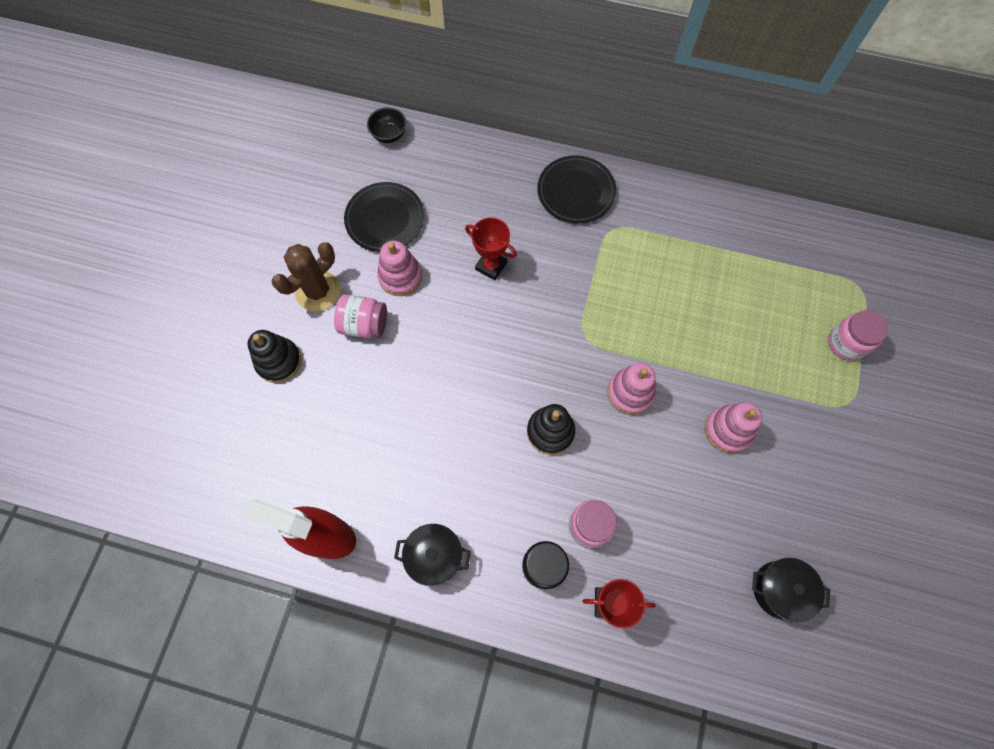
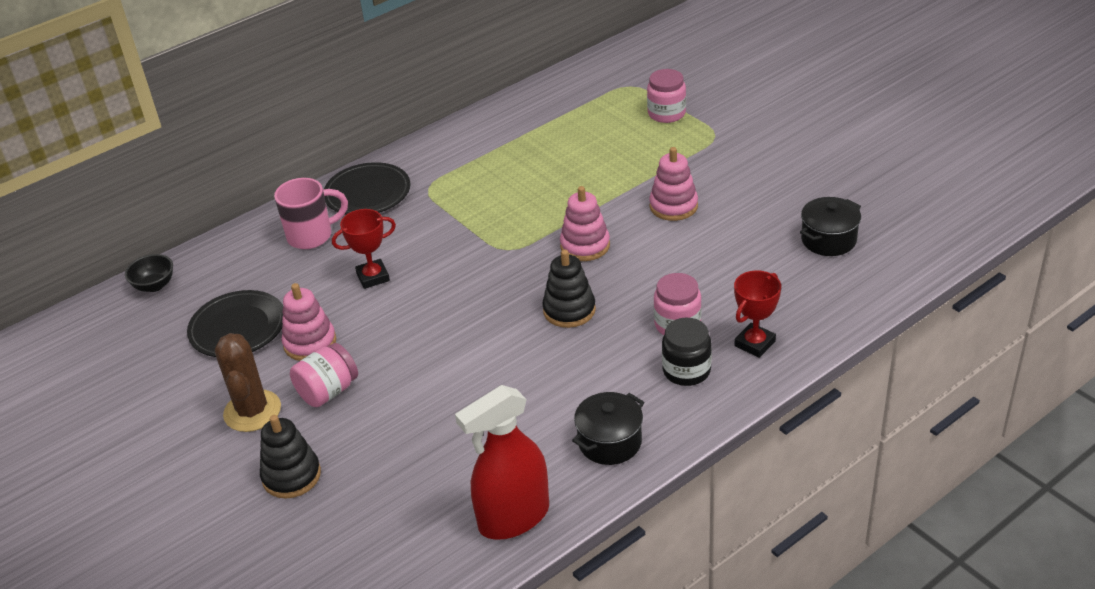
camera: 50 degrees left, 30 degrees down
none -> pink mug [274,178,348,249]

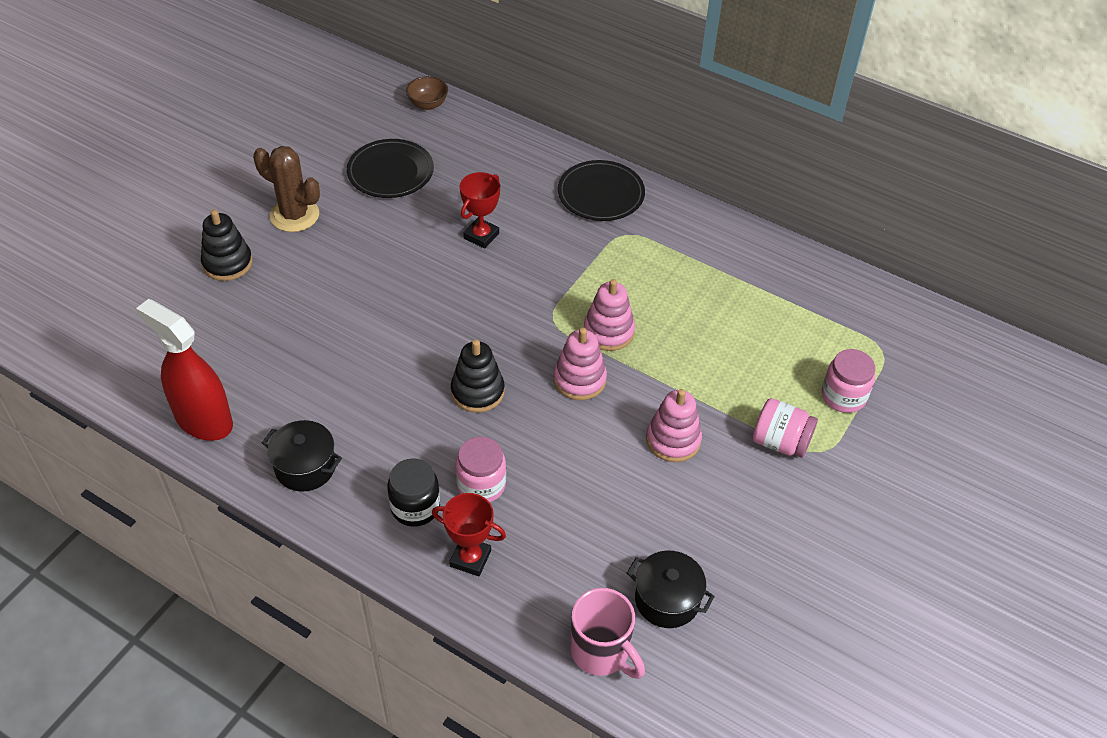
camera: 65 degrees right, 10 degrees up
black bowl [125,254,173,292] -> brown bowl [406,76,448,110]
brown cactus [215,333,281,432] -> brown cactus turned 60 degrees clockwise [253,146,320,232]
pink mug [274,178,348,249] -> pink mug moved to [571,588,645,679]
pink stacking toy [282,283,336,361] -> pink stacking toy moved to [584,279,635,351]
pink jar [290,343,358,407] -> pink jar moved to [753,398,818,458]
red trophy [332,209,396,289] -> red trophy turned 75 degrees clockwise [460,172,500,249]

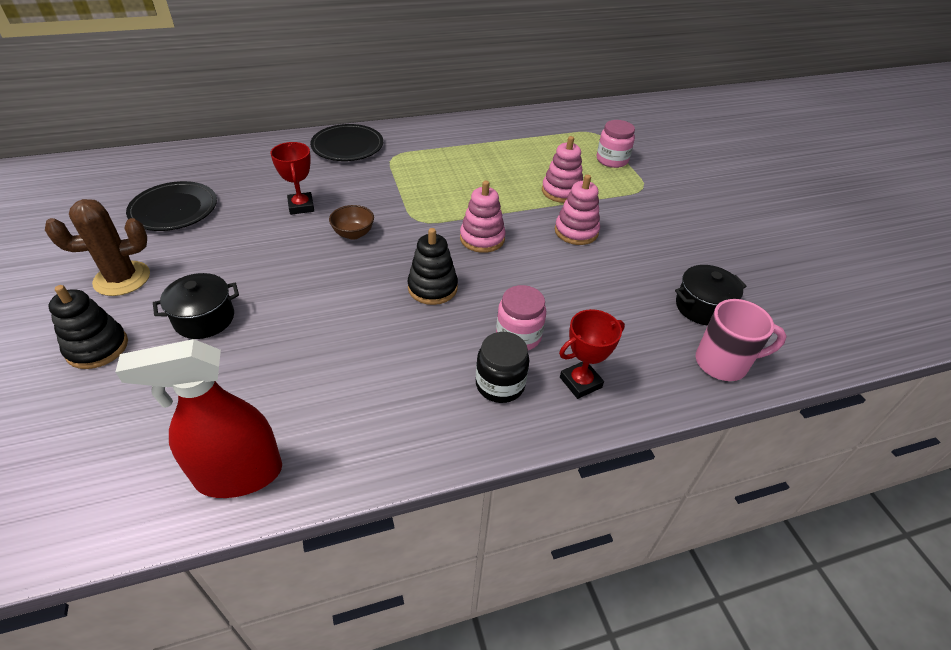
camera: 50 degrees left, 5 degrees down
black pot [262,420,342,492] -> black pot moved to [153,273,239,339]
brown bowl [406,76,448,110] -> brown bowl moved to [329,205,374,240]
pink stacking toy [584,279,635,351] -> pink stacking toy moved to [542,136,583,203]
pink jar [753,398,818,458] -> none

